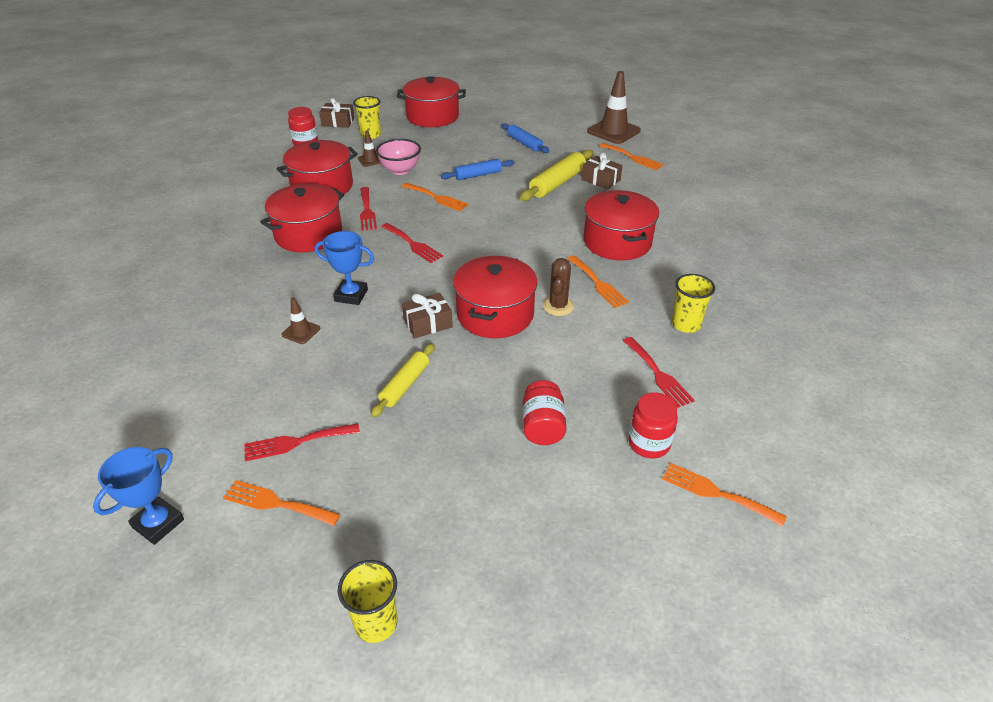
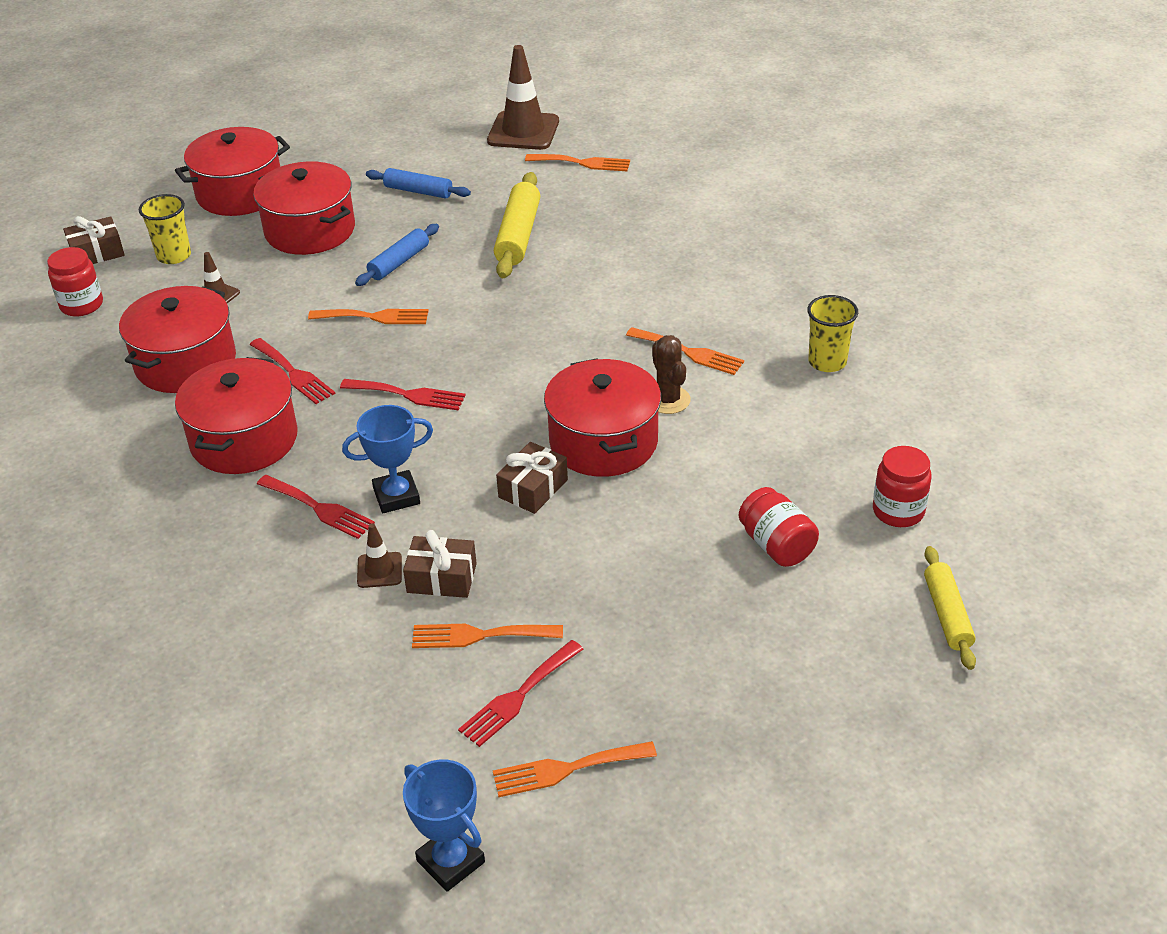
camera: 30 degrees left, 0 degrees up
blue trophy [93,447,184,545] -> blue trophy turned 45 degrees counterclockwise [403,759,485,892]
yellow cup [338,560,398,643] -> none
yellow rolling pin [371,343,435,417] -> yellow rolling pin moved to [924,546,976,670]
pink bowl [376,139,421,175] -> none
brown gift [581,153,623,190] -> brown gift moved to [403,530,477,598]
red pot [584,190,659,260] -> red pot moved to [253,161,355,255]
red fork [623,337,695,408] -> red fork moved to [257,475,375,539]
orange fork [662,463,787,527] -> orange fork moved to [412,624,563,648]

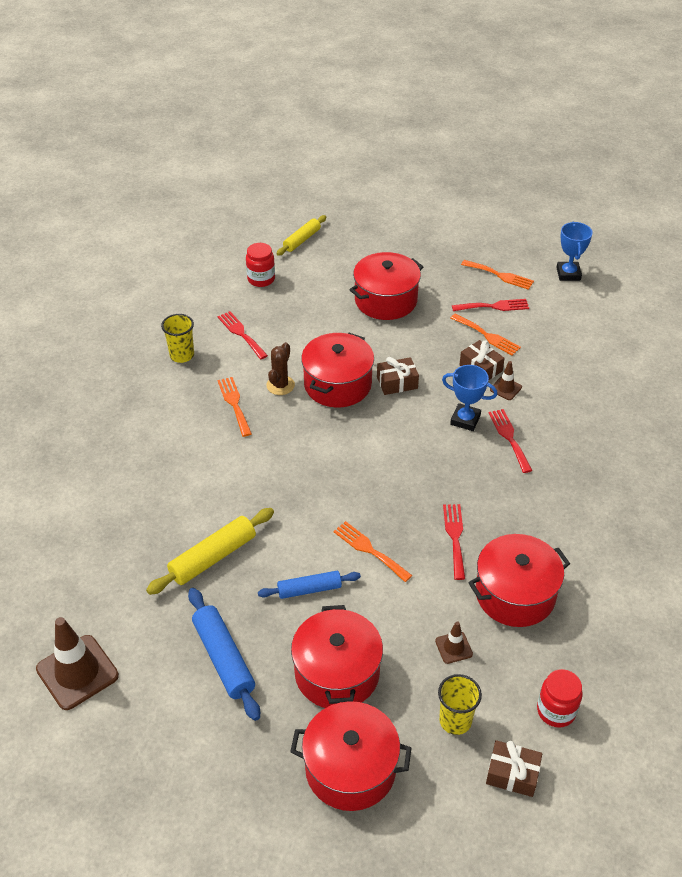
camera: 140 degrees left, 5 degrees up
red pot [175,357,298,474] -> red pot moved to [349,252,423,320]
red fork [340,379,466,410] -> red fork moved to [217,311,268,359]
blue rolling pin [366,168,471,199] -> blue rolling pin [188,588,260,721], size x1.51
orange fork [525,154,630,171] -> none
red jar [739,487,819,567] -> none

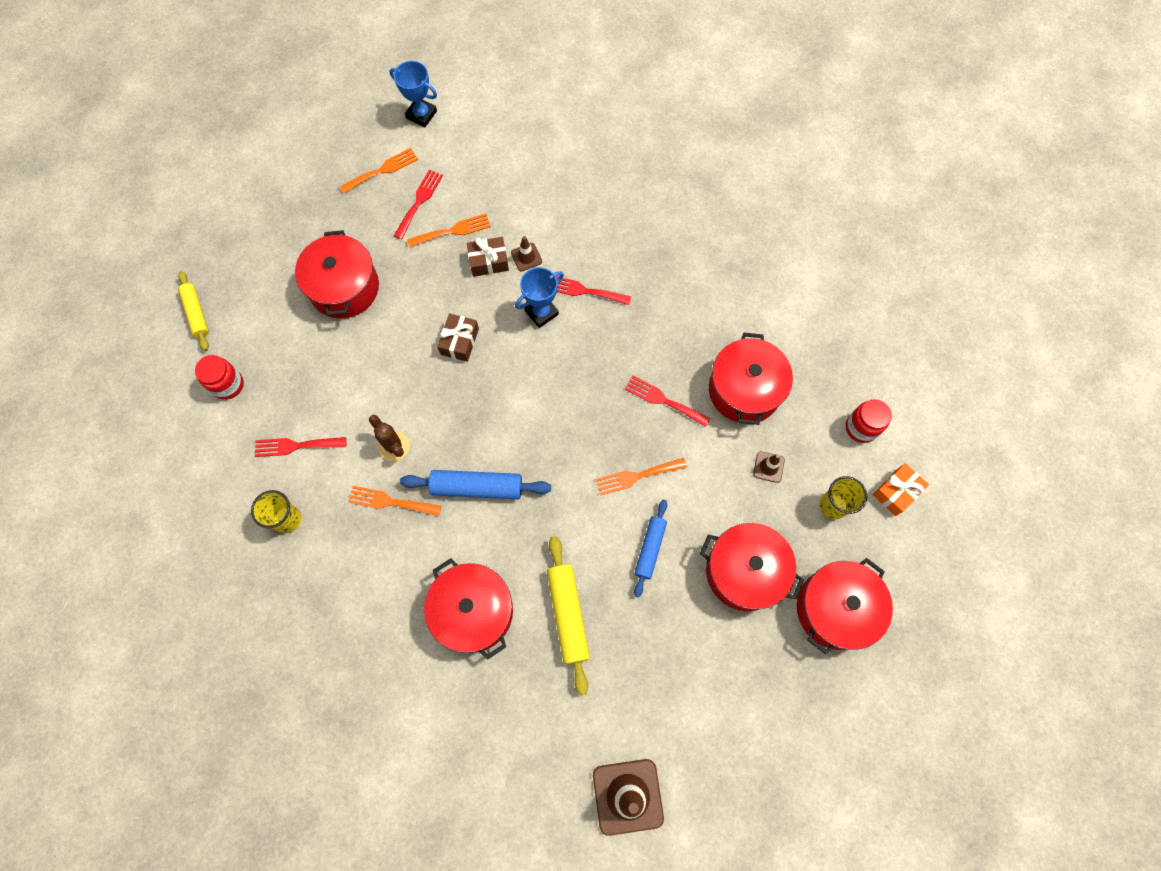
camera: 60 degrees left, 25 degrees up
blue rolling pin [188,588,260,721] -> blue rolling pin moved to [400,470,551,499]
red pot [301,333,374,407] -> red pot moved to [424,558,513,659]
brown gift [486,740,542,797] -> orange gift [873,463,929,516]

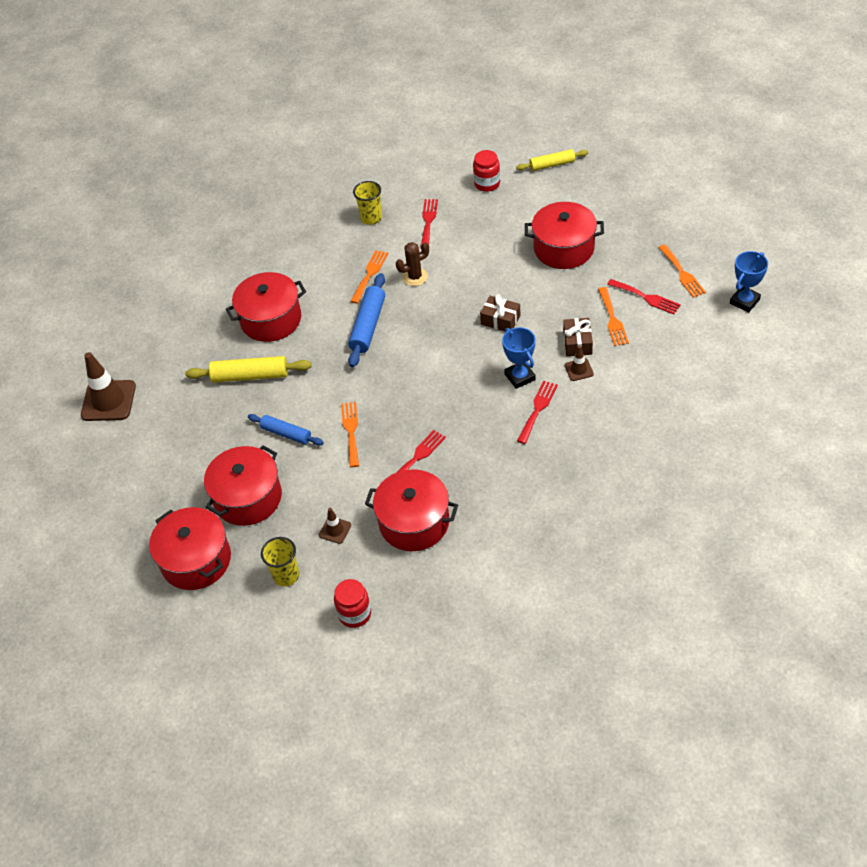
camera: 105 degrees right, 20 degrees down
orange gift [873,463,929,516] -> none

